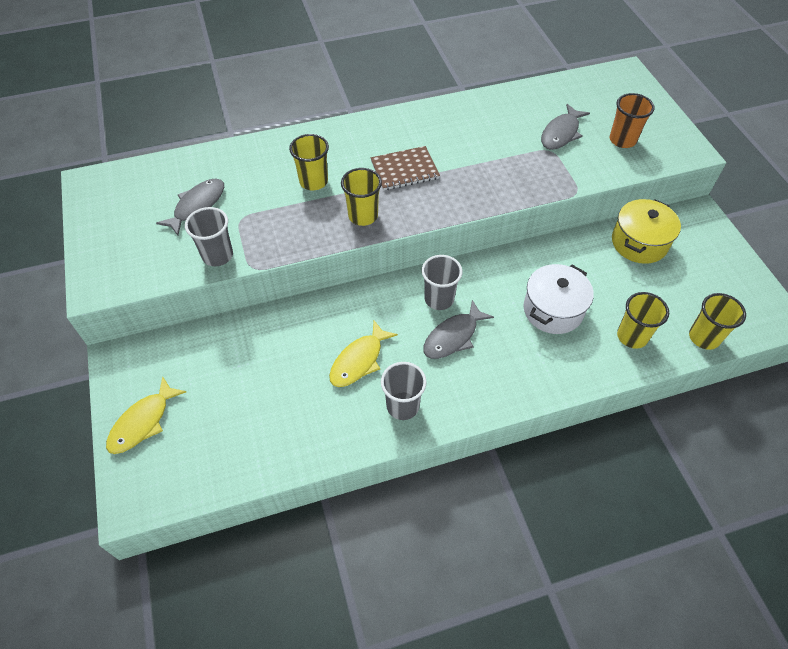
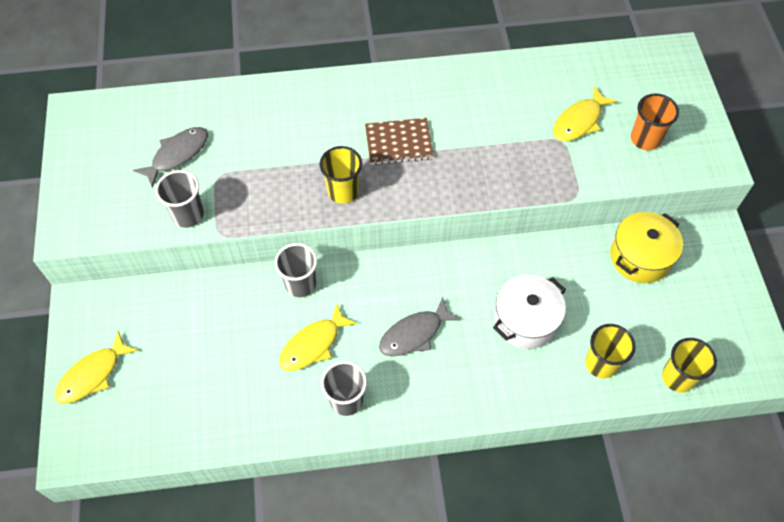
camera: 10 degrees right, 5 degrees up
yellow cup [289,134,329,190] -> none
grey cup [422,255,463,310] -> grey cup moved to [275,243,317,297]
grey fish [541,104,590,150] -> yellow fish [553,86,617,141]

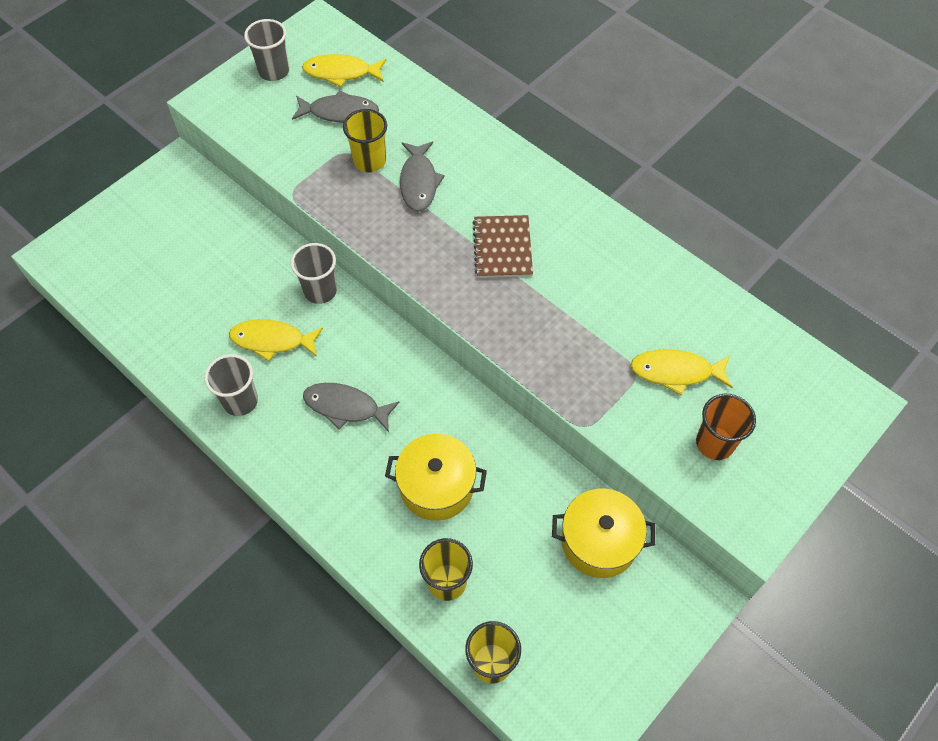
camera: 50 degrees right, 0 degrees up
yellow fish [55,331,138,404] -> yellow fish moved to [302,54,386,87]
grey cup [155,170,204,228] -> grey cup moved to [244,19,289,81]
yellow cup [320,146,362,204] -> yellow cup moved to [343,109,387,172]
brown notebook [365,118,434,165] -> brown notebook turned 45 degrees clockwise [473,215,533,278]
white pot [493,275,566,349] -> yellow pot [385,434,487,521]
none -> grey fish [400,141,445,211]

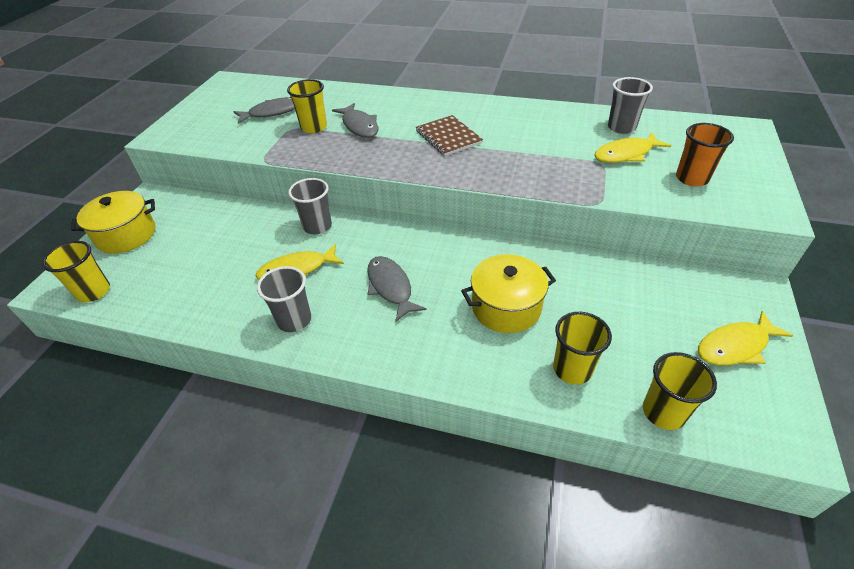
camera: 25 degrees left, 15 degrees down
grey cup [244,19,289,81] -> grey cup moved to [608,77,653,134]
yellow fish [302,54,386,87] -> yellow fish moved to [698,311,793,365]
grey fish [303,383,399,432] -> grey fish turned 75 degrees clockwise [367,256,426,322]
yellow pot [552,489,655,578] -> yellow pot moved to [71,191,155,254]
none -> yellow cup [42,241,110,302]

